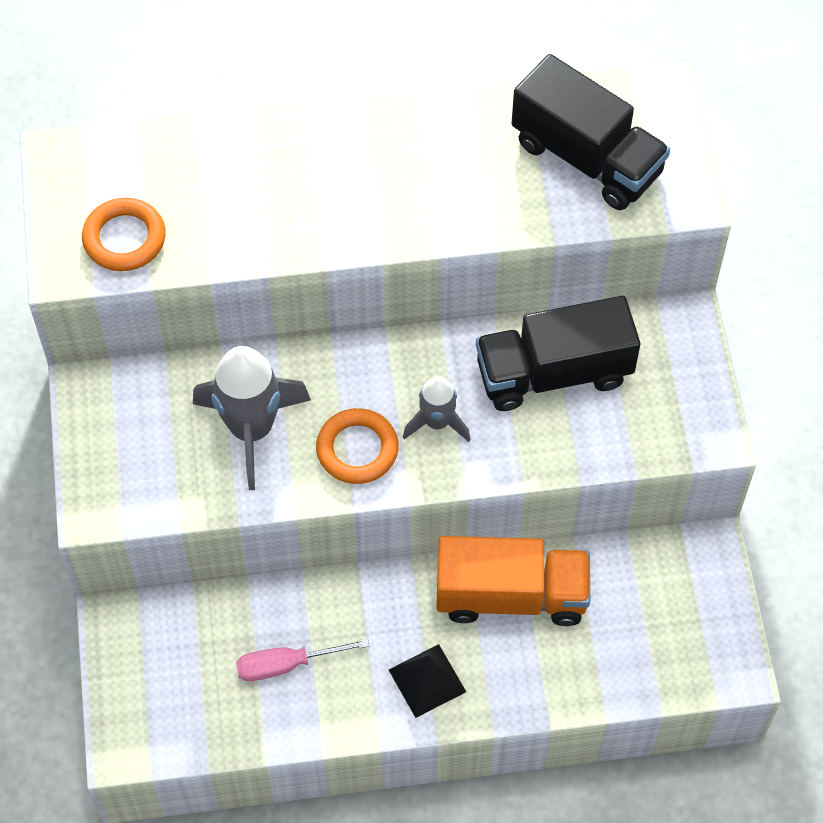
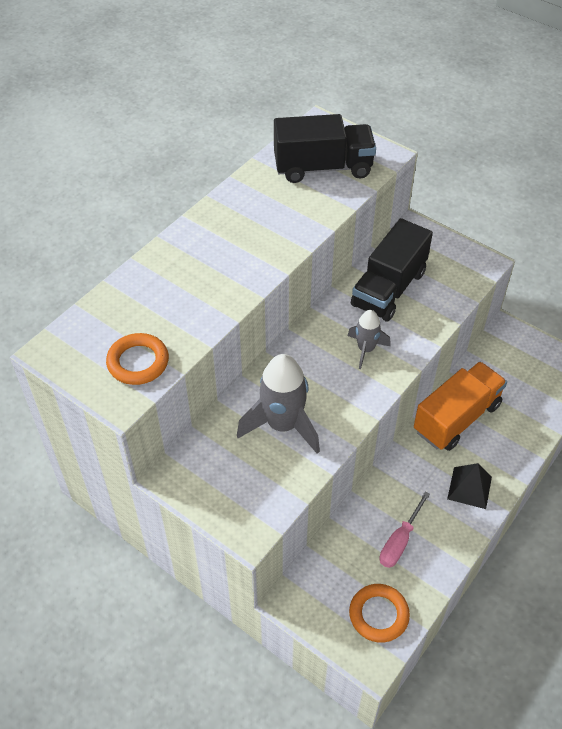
camera: 45 degrees left, 10 degrees down
orange ring [316,408,399,484] -> orange ring moved to [349,584,410,643]

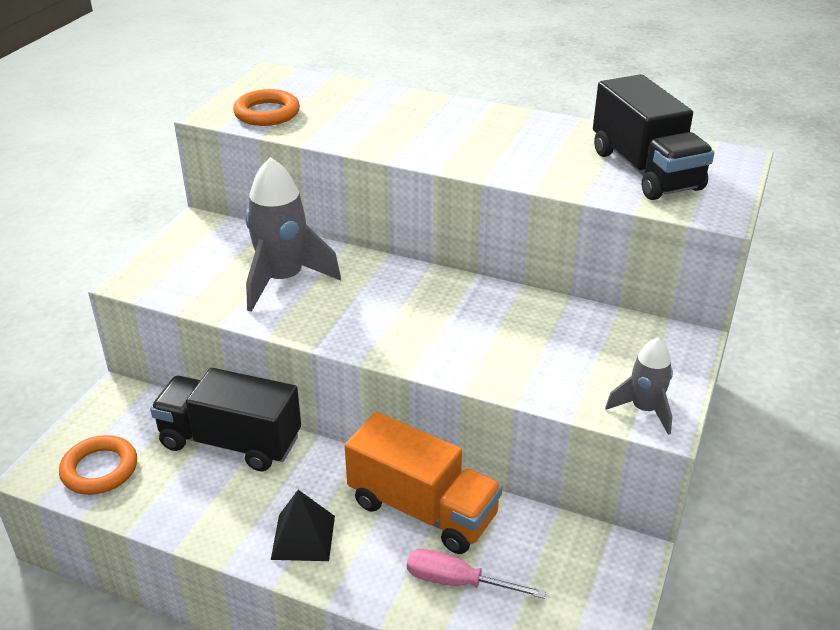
camera: 75 degrees right, 15 degrees down
grey rocket [348,310,391,369] -> grey rocket moved to [605,337,673,435]
black truck [351,218,433,322] -> black truck moved to [150,368,301,471]
pink screwdriver [379,491,430,568] -> pink screwdriver moved to [407,549,546,599]

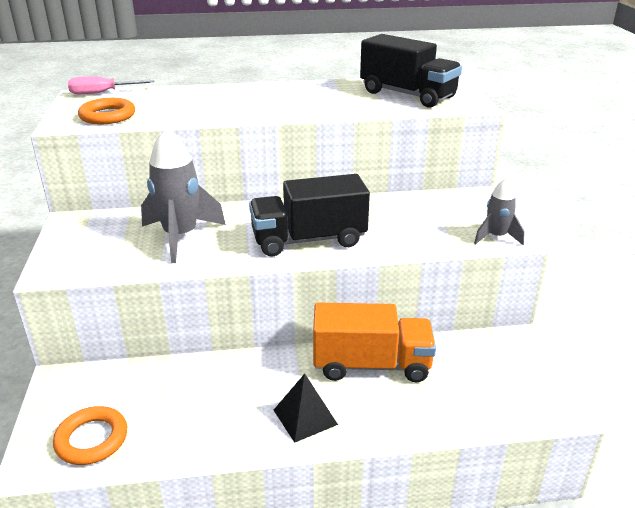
camera: 30 degrees left, 5 degrees down
black truck [150,368,301,471] -> black truck moved to [249,174,370,256]
pink screwdriver [407,549,546,599] -> pink screwdriver moved to [68,76,154,95]

